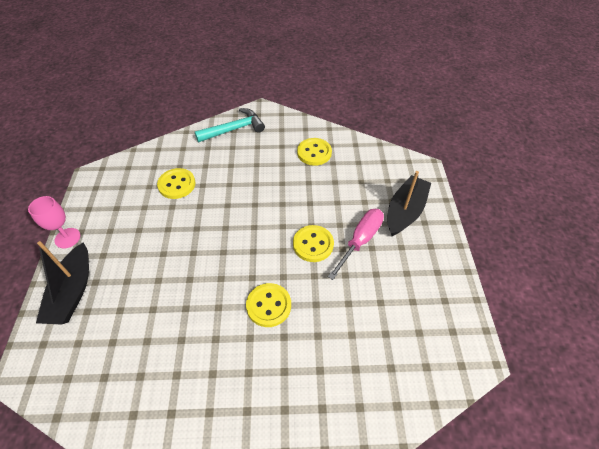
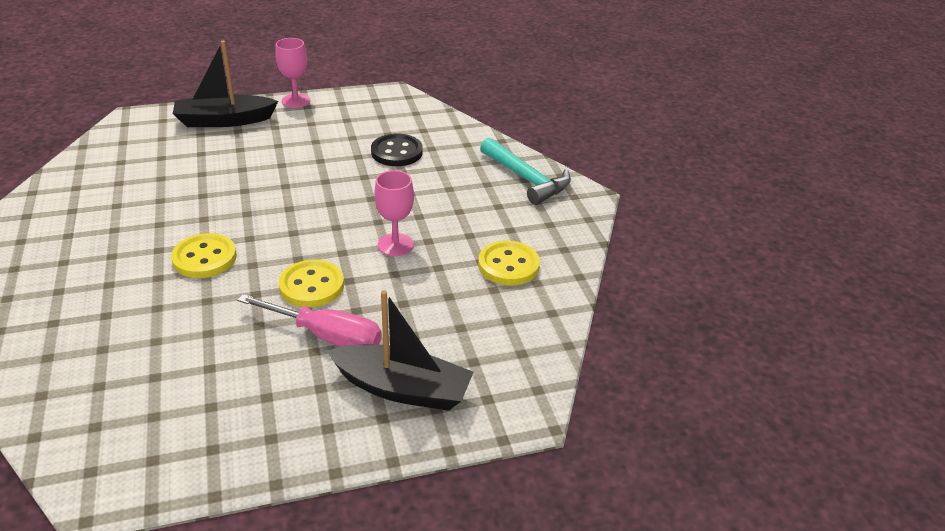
camera: 75 degrees right, 15 degrees down
yellow button [157,168,196,199] -> black button [371,134,423,166]
none -> pink goblet [374,170,414,256]

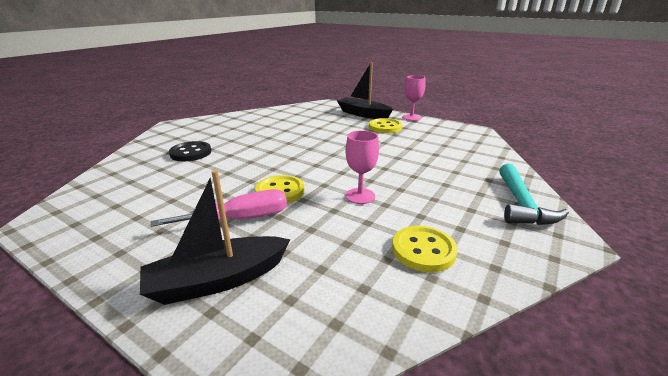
camera: 50 degrees right, 10 degrees down
yellow button [171,233,237,278] -> yellow button moved to [369,118,402,133]
pink screwdriver [237,294,382,347] -> pink screwdriver turned 90 degrees counterclockwise [150,189,287,227]
black boat [327,290,474,411] -> black boat turned 90 degrees clockwise [140,170,290,305]
black button [371,134,423,166] -> black button moved to [169,141,211,161]

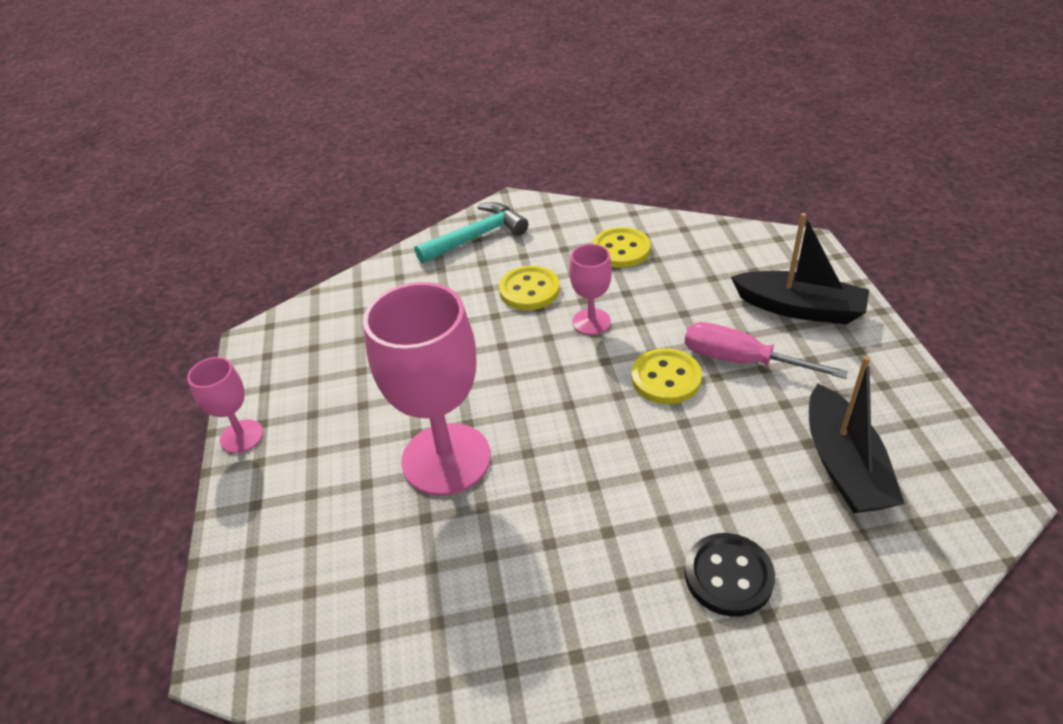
camera: 130 degrees left, 15 degrees up
black boat [337,62,393,119] -> black boat moved to [809,356,905,513]
yellow button [369,118,402,133] -> yellow button moved to [499,266,560,310]
none -> pink goblet [363,282,491,496]

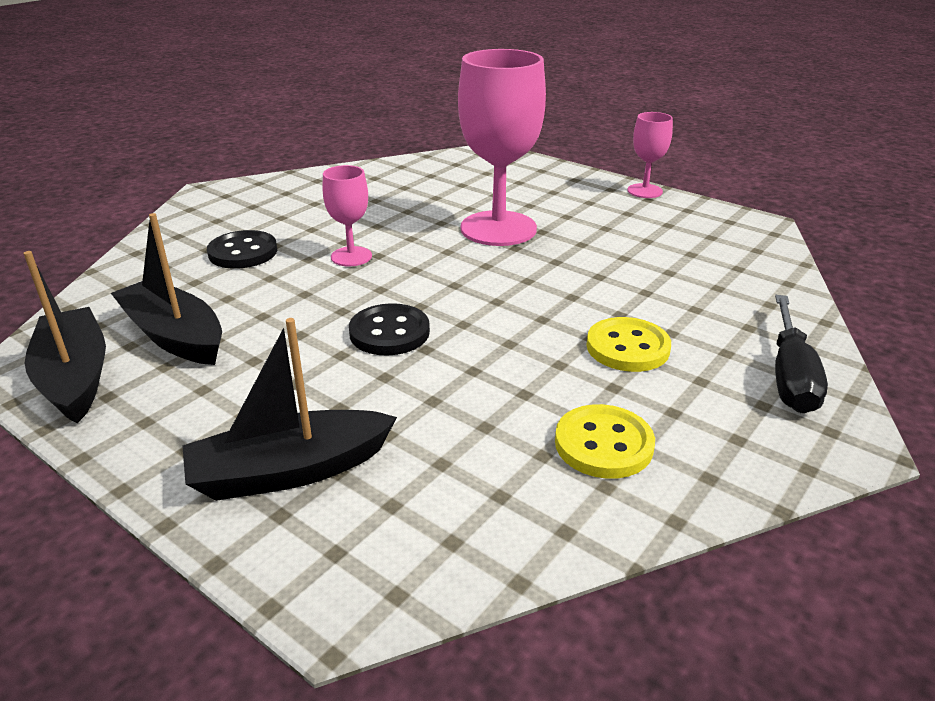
camera: 135 degrees right, 10 degrees down
turquoise hammer [415,202,528,264] -> black screwdriver [775,295,828,413]
pink goblet [569,244,612,335] -> pink goblet moved to [323,165,372,266]
yellow button [631,348,702,404] -> black button [349,303,430,356]
pink screwdriver [685,322,849,379] -> none
none -> black boat [23,251,106,424]

